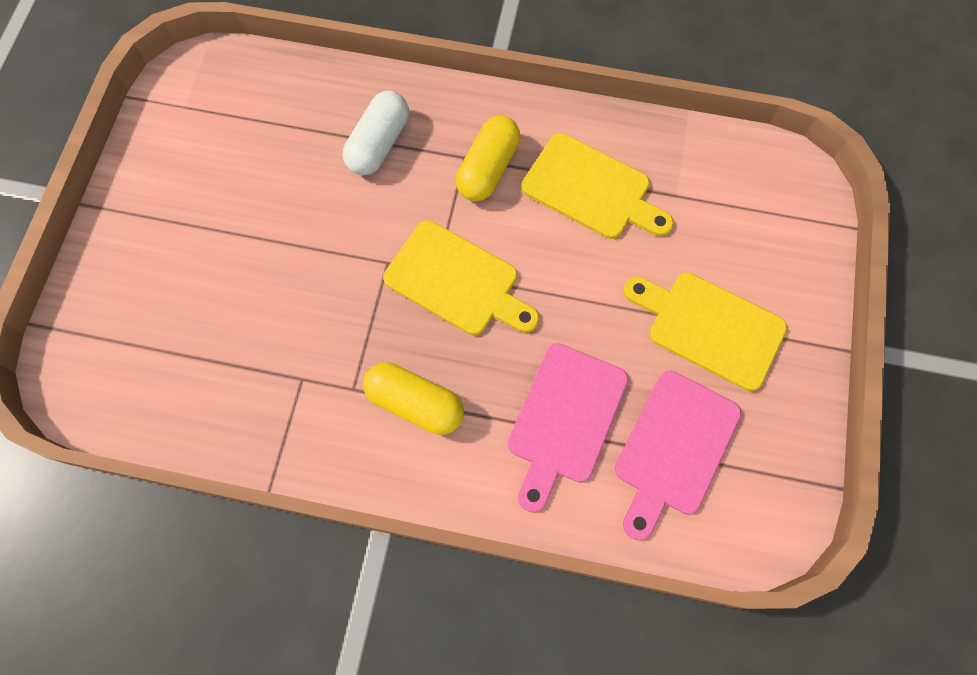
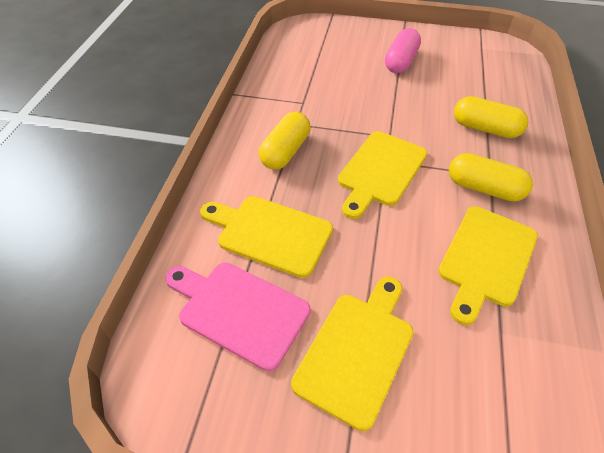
camera: 90 degrees right, 20 degrees down
white capsule [343,91,409,175] -> yellow capsule [454,96,528,138]
pink cutting board [508,343,628,512] -> yellow cutting board [200,196,333,278]
none -> pink capsule [385,28,421,73]

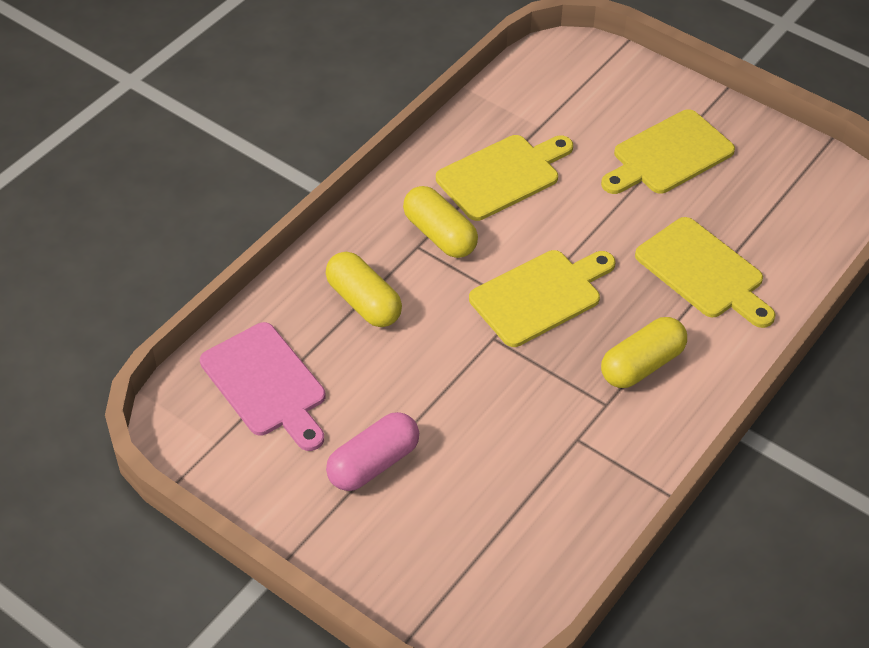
camera: 155 degrees left, 0 degrees up
pink cutting board [165,262,311,371] -> pink cutting board moved to [200,322,326,451]

